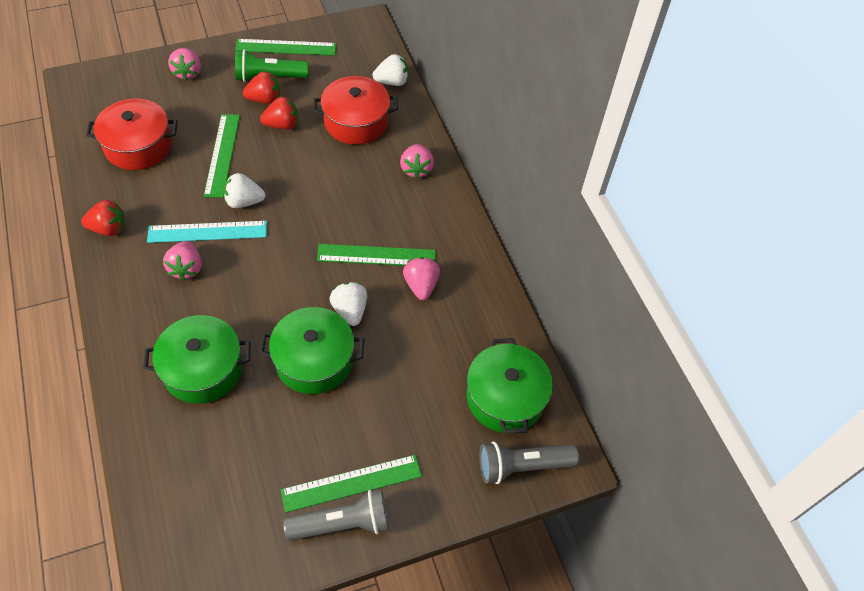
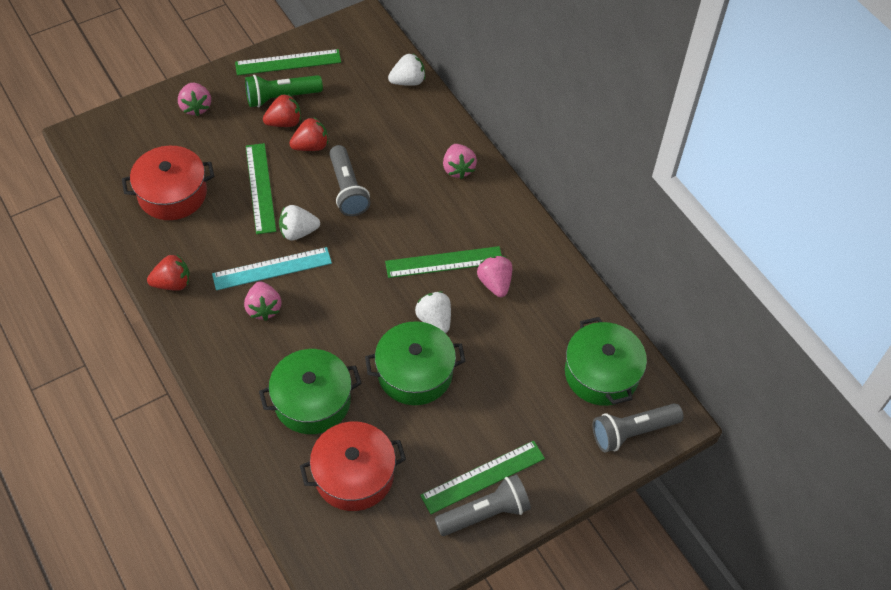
camera: 10 degrees left, 0 degrees up
red pot [313,76,398,145] -> red pot moved to [300,421,406,511]
none -> grey flashlight [329,145,370,216]

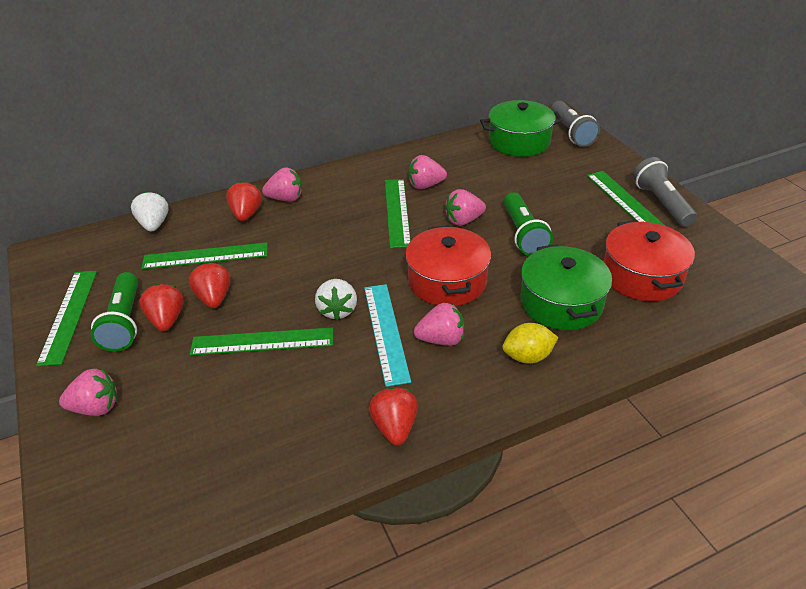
camera: 80 degrees left, 15 degrees down
red pot [122,146,214,220] -> red pot moved to [405,225,491,306]
grey flashlight [329,145,370,216] -> none
green pot [365,321,466,405] -> green flashlight [504,192,553,256]
white strawberry [415,291,451,333] -> pink strawberry [445,189,486,226]
none -> green ruler [141,243,268,269]
none -> red strawberry [226,181,262,221]
none -> yellow lemon [502,323,559,364]

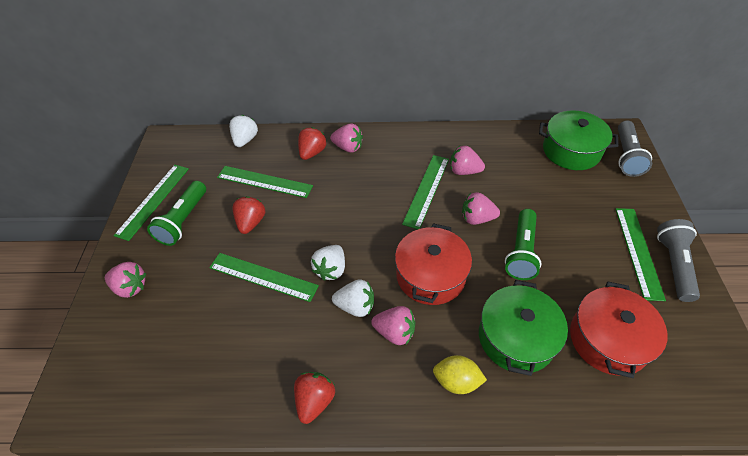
camera: 25 degrees right, 10 degrees up
red strawberry [139,284,184,331] -> none
turquoise ruler [364,284,411,387] -> white strawberry [332,279,374,317]

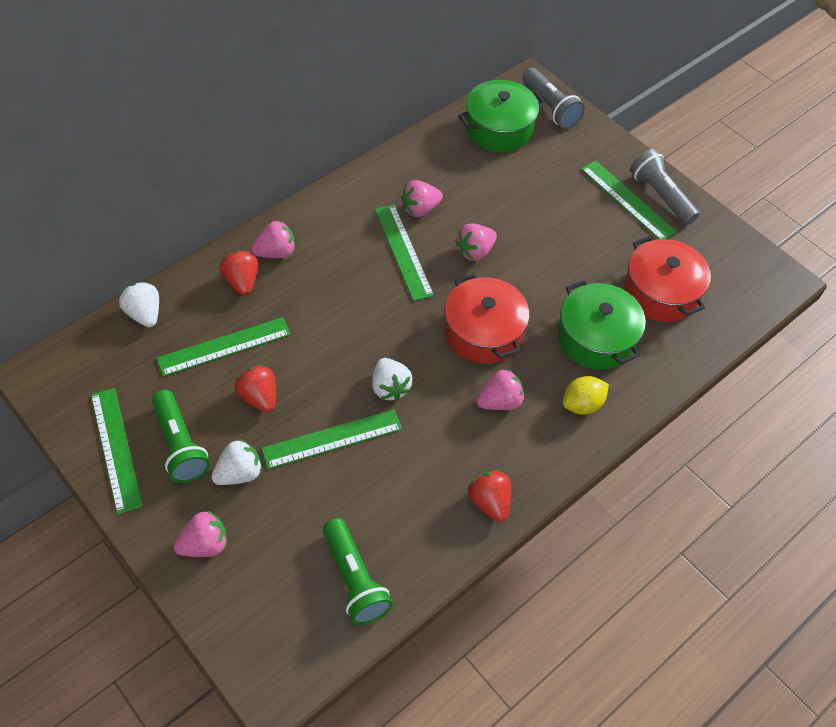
camera: 45 degrees left, 5 degrees up
white strawberry [332,279,374,317] -> white strawberry moved to [211,439,262,485]
green flashlight [505,209,541,280] -> green flashlight moved to [323,518,393,625]

